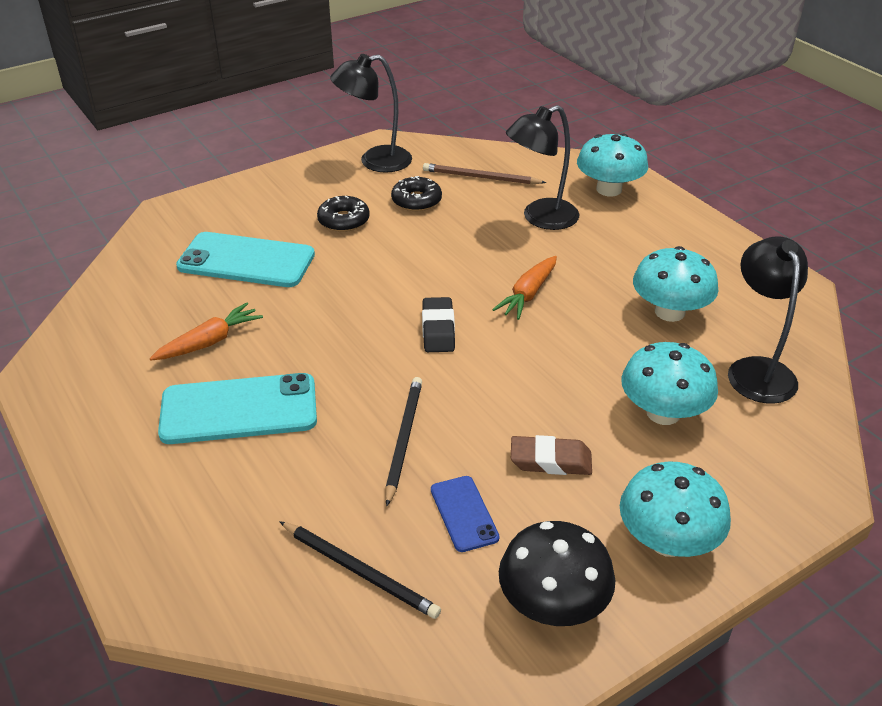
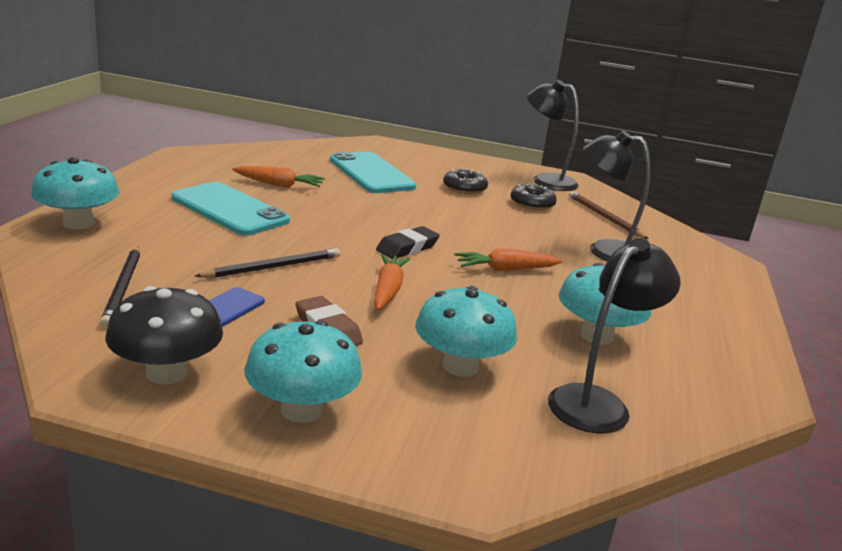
camera: 45 degrees right, 15 degrees down
turquoise mushroom [577,133,648,197] -> turquoise mushroom moved to [31,157,120,230]
none -> orange carrot [374,254,410,310]

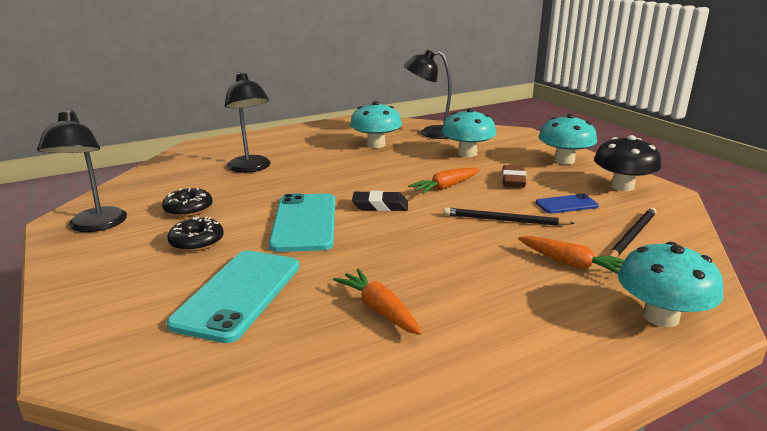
camera: 130 degrees left, 0 degrees up
turquoise phone [171,182,290,236] -> turquoise phone moved to [269,193,335,252]
orange carrot [455,248,562,271] -> orange carrot moved to [518,236,624,274]
brown pencil [569,191,649,239] -> none

